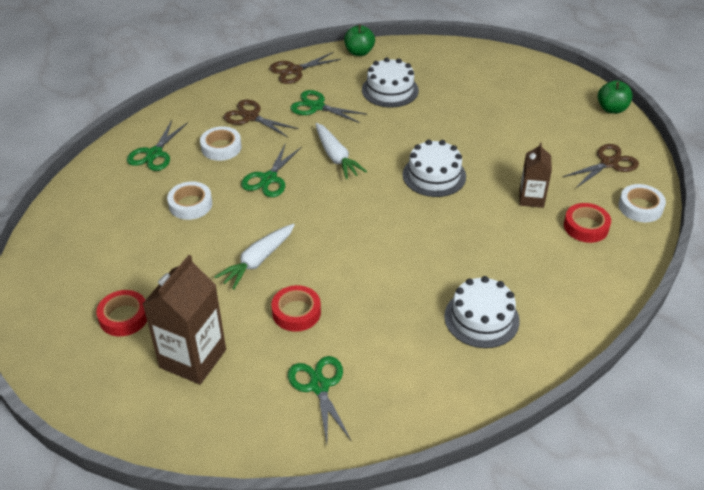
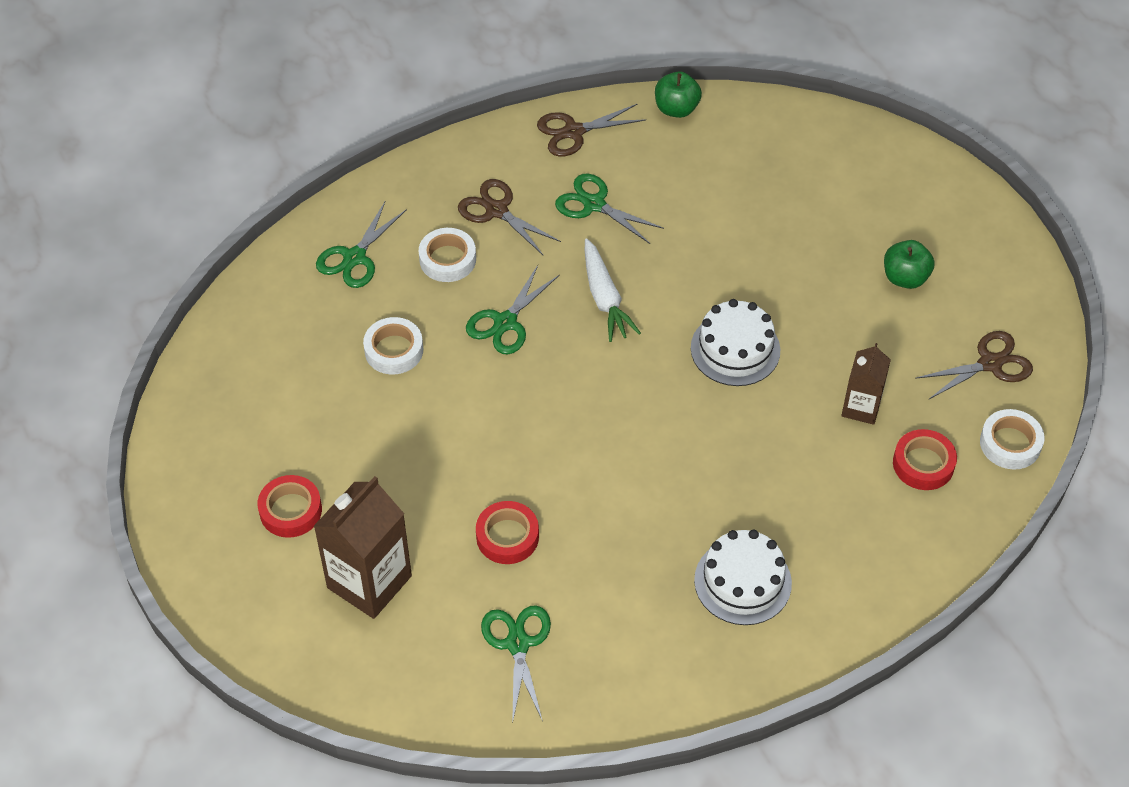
camera: 10 degrees right, 10 degrees up
white carrot [215,224,295,289] -> none
white cake [362,58,419,108] -> none
green apple [598,80,633,114] -> green apple moved to [884,240,935,289]

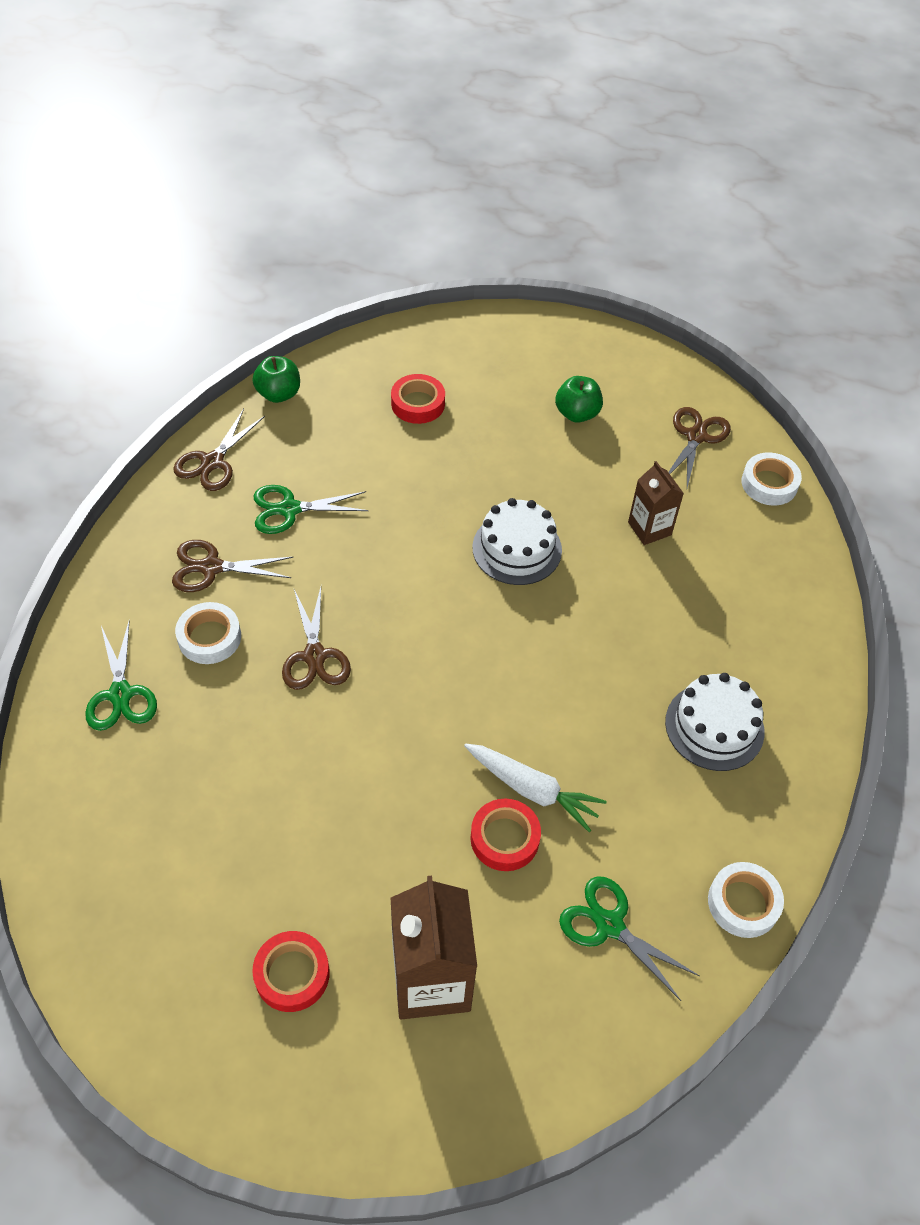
camera: 45 degrees left, 0 degrees up
white tape [363,317,423,374] -> white tape moved to [708,862,784,938]
green scissors [466,265,560,355] -> brown scissors [282,587,351,690]
white carrot [585,238,641,342] -> white carrot moved to [464,744,607,832]
red tape [893,429,957,490] -> red tape moved to [391,374,445,424]

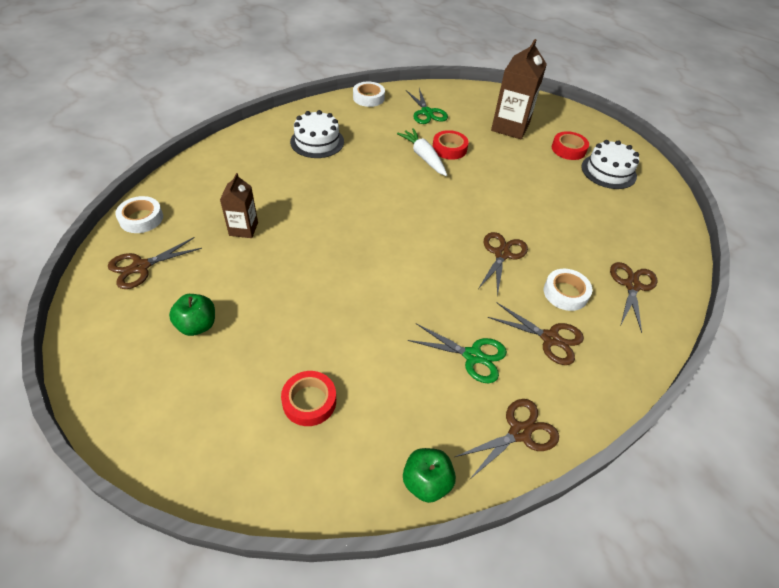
camera: 150 degrees left, 5 degrees down
green scissors [85,620,157,731] -> brown scissors [610,262,657,333]
white cake [472,498,562,585] -> white cake moved to [581,140,639,189]

